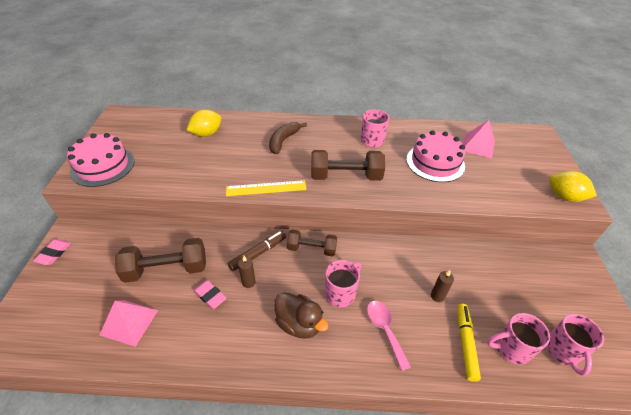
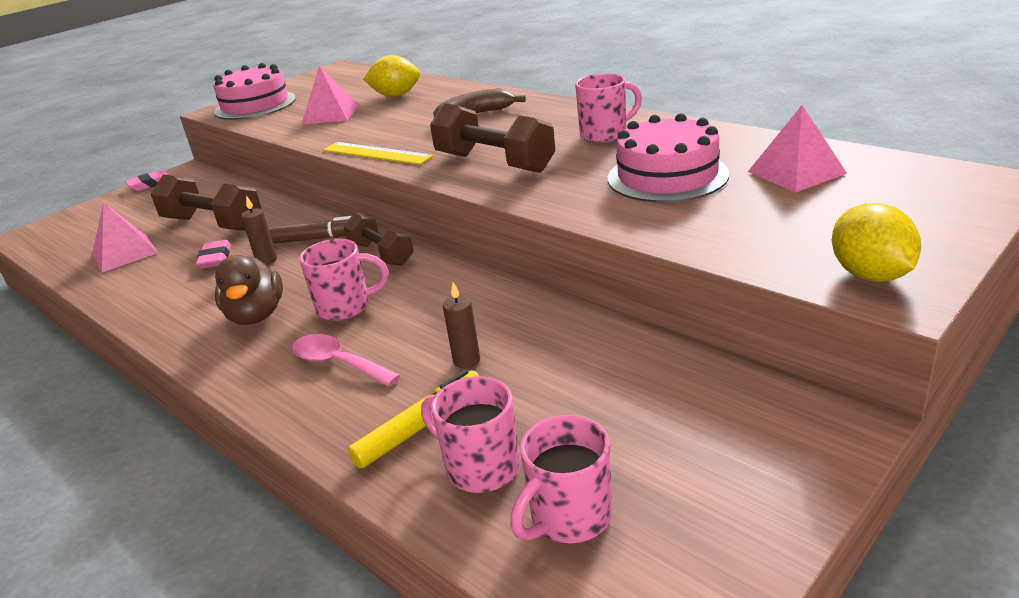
camera: 45 degrees right, 15 degrees down
pink spoon [367,301,411,371] -> pink spoon turned 75 degrees counterclockwise [292,334,400,387]
none -> pink pyramid [302,66,359,124]

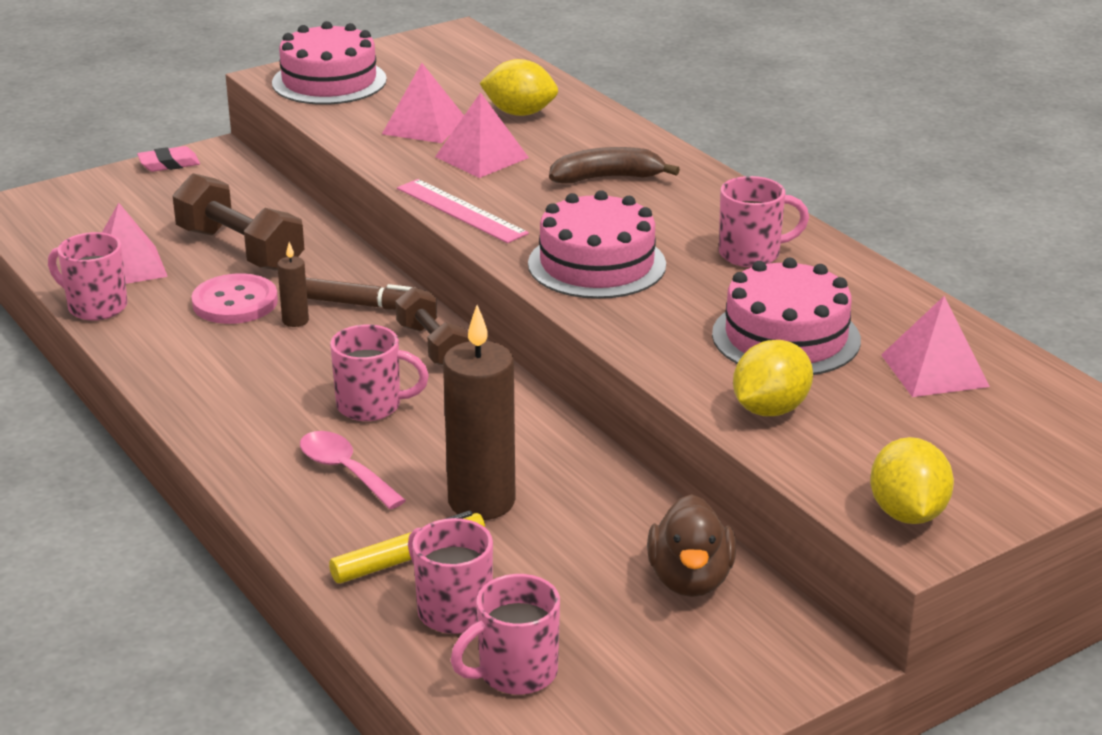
camera: 10 degrees right, 0 degrees up
pink eraser [196,240,231,269] -> pink button [192,273,278,324]
brown duck [215,255,283,325] -> brown duck moved to [647,494,736,597]
yellow ruler [323,142,433,165] -> pink ruler [397,179,529,243]
brown dumbbell [430,103,555,173] -> pink cake [528,190,666,299]
brown candle [443,282,480,369] -> brown candle [443,305,516,520], size x2.18
none -> pink mug [48,232,128,321]
none -> pink pyramid [435,92,529,178]
none -> yellow lemon [733,340,813,416]

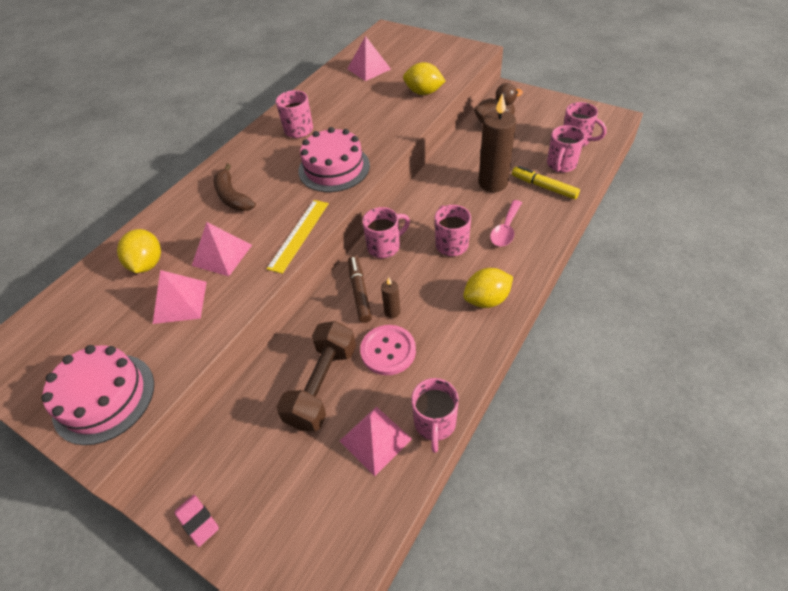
camera: 110 degrees left, 20 degrees up
brown dumbbell [395,287,469,365] -> pink mug [362,207,410,258]
pink ruler [397,179,529,243] -> yellow ruler [267,200,329,274]
pink cake [712,258,861,375] -> none
yellow lemon [870,437,954,524] -> yellow lemon moved to [463,268,513,308]

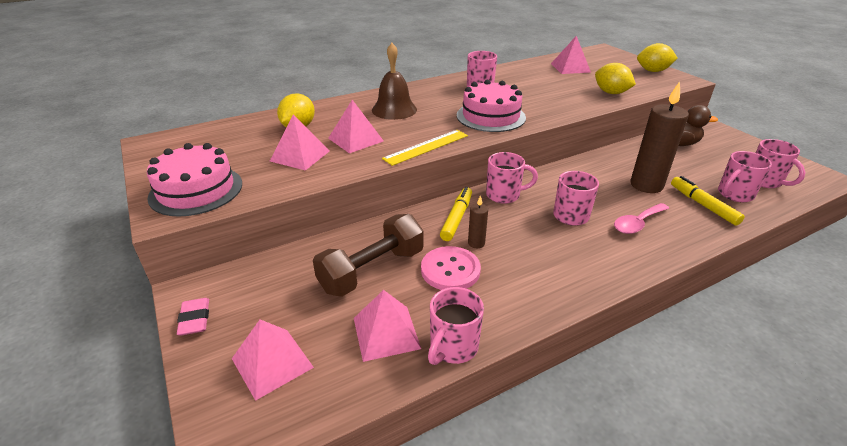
camera: 25 degrees right, 15 degrees down
brown banana [214,164,256,211] -> brown bell [372,43,417,120]
brown marker [348,256,372,323] -> yellow marker [440,187,472,241]
yellow lemon [463,268,513,308] -> yellow lemon moved to [637,43,678,72]
none -> pink pyramid [232,319,314,401]

